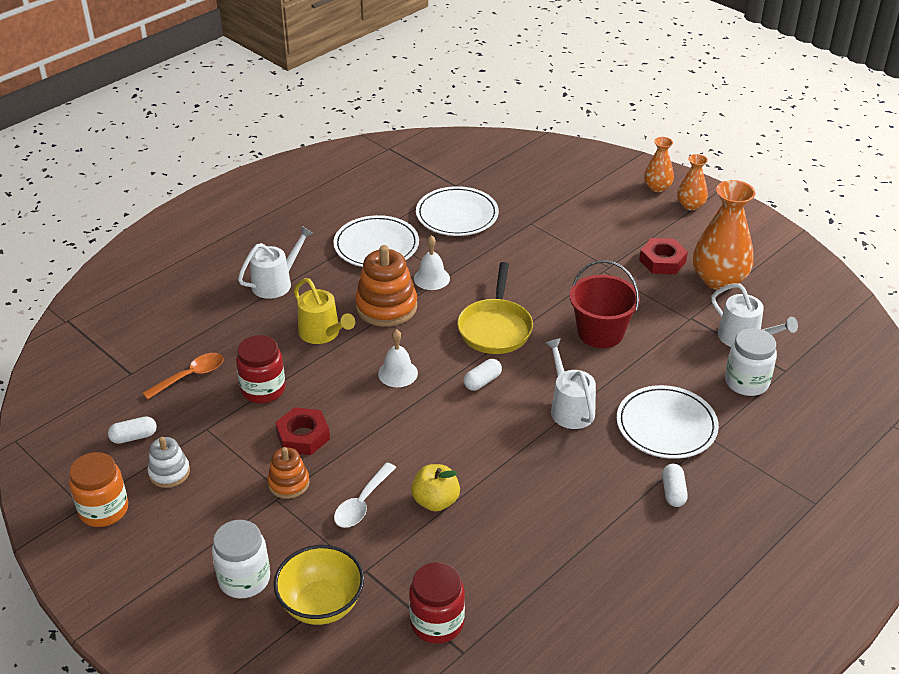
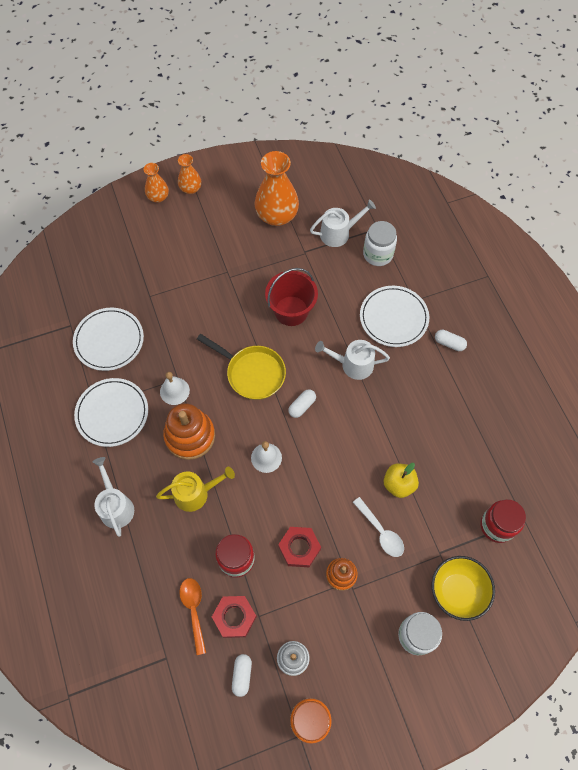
camera: 65 degrees left, 25 degrees up
white capsule [464,359,502,391] -> white capsule turned 60 degrees clockwise [288,389,316,418]
red nut [639,238,688,274] -> red nut moved to [212,596,257,638]

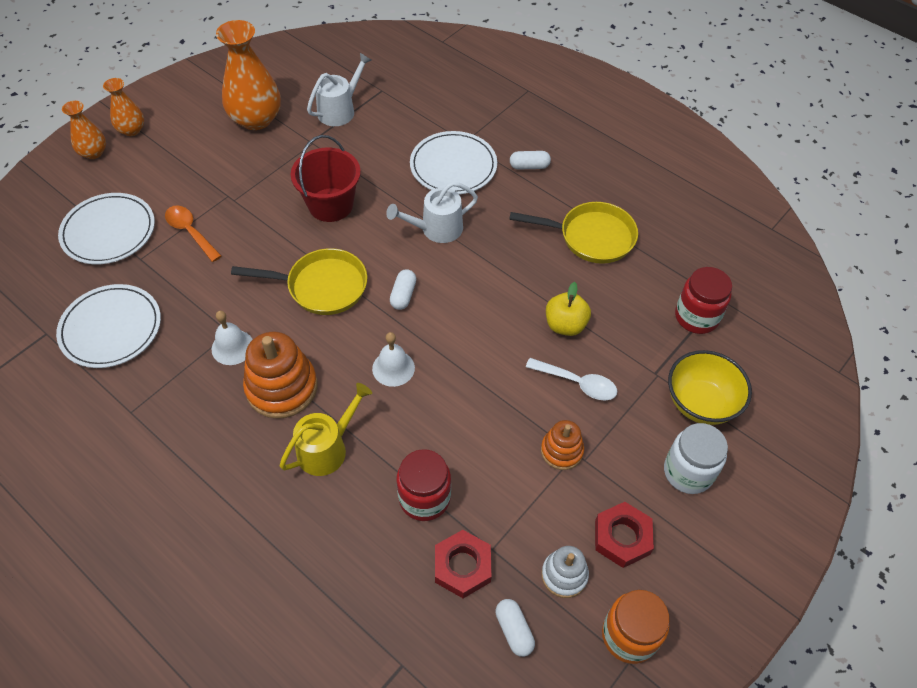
camera: 30 degrees left, 10 degrees down
white plate [74,378,148,447] -> white plate moved to [58,193,155,264]
white watering can [93,457,134,537] -> none
orange spoon [179,578,206,655] -> orange spoon moved to [165,206,222,262]
red nut [278,527,321,567] -> red nut moved to [595,502,654,568]
white jar [363,221,397,266] -> none
none -> yellow pan [509,202,638,264]

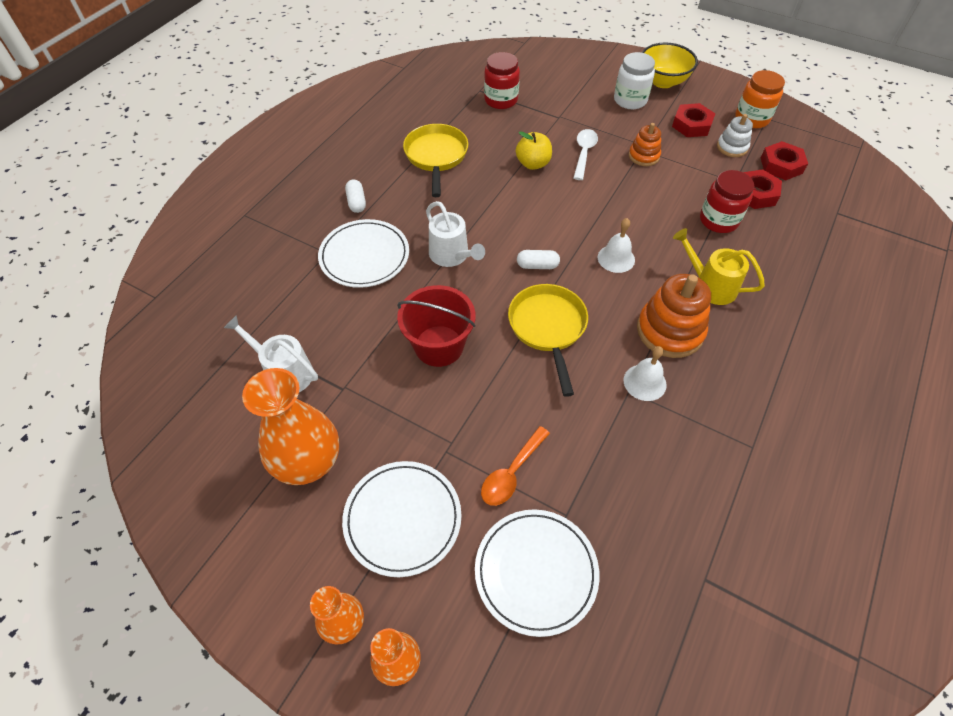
camera: 100 degrees left, 0 degrees up
white plate [56,284,161,368] -> white plate moved to [342,461,462,577]
white capsule [495,599,535,657] -> red nut [761,141,808,180]
yellow bowl [668,350,752,425] -> yellow bowl moved to [642,43,698,88]

